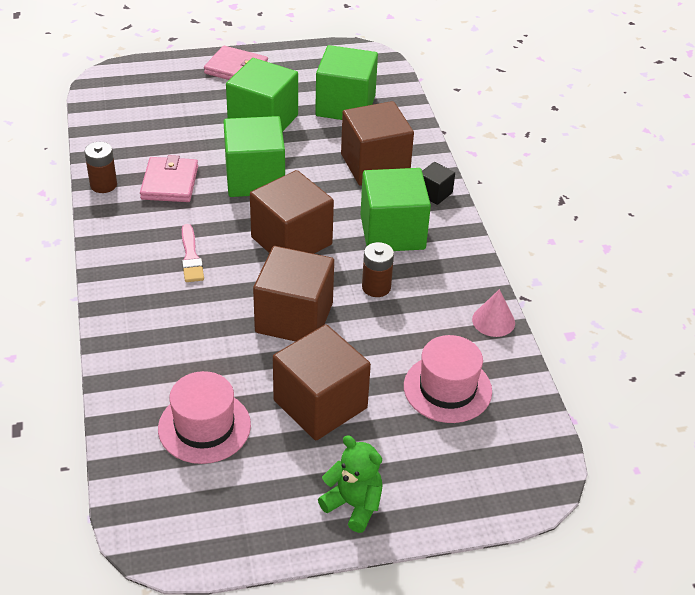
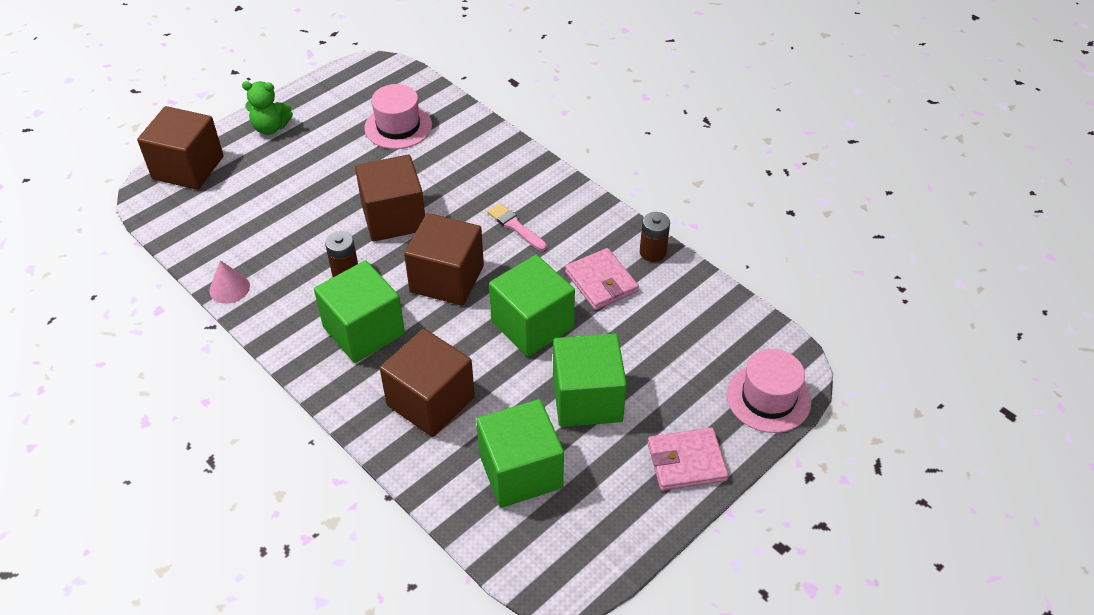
camera: 150 degrees right, 5 degrees up
brown cube [273,324,371,441] -> brown cube moved to [137,106,224,190]
pink hat [404,335,492,423] -> pink hat moved to [727,349,811,433]
black cube [422,162,455,205] -> none

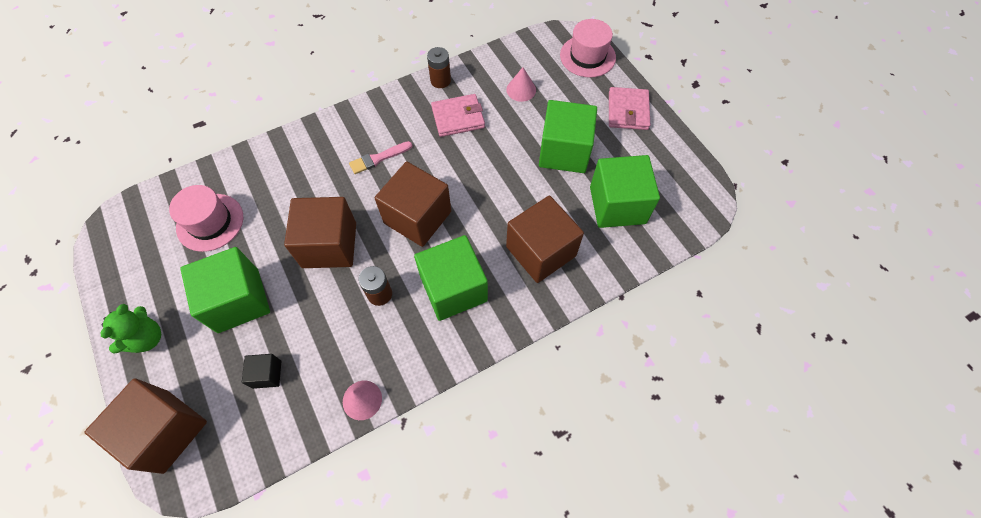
camera: 75 degrees left, 15 degrees up
green cube [489,255,575,357] -> green cube moved to [180,247,270,333]
none -> black cube [242,354,281,389]
none -> pink cone [506,67,536,102]

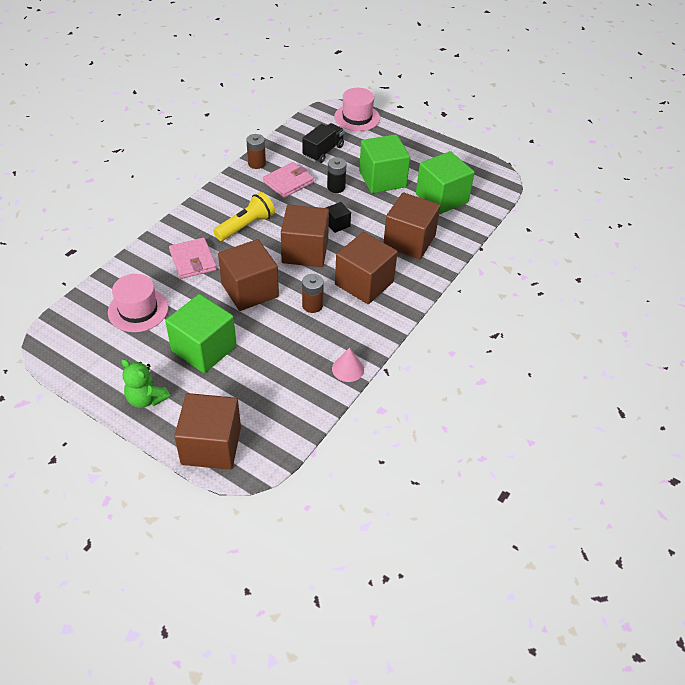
camera: 30 degrees left, 15 degrees down
green teddy bear [100,304,161,353] -> green teddy bear turned 135 degrees clockwise [121,359,170,408]
black cube [242,354,281,389] -> black cube moved to [326,202,351,233]
pink brush [349,141,413,174] -> yellow flashlight [213,192,275,241]
green cube [414,235,488,321] -> brown cube [335,232,398,304]
pink cone [506,67,536,102] -> black truck [302,123,345,163]
pink wallet [609,87,650,130] -> pink wallet moved to [169,238,217,279]
none -> black battery [327,158,346,193]

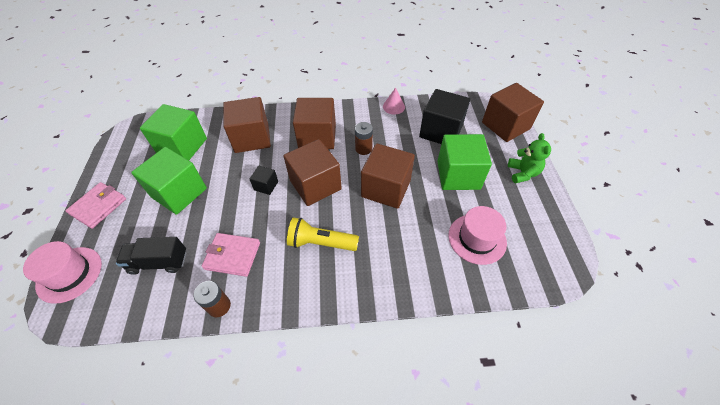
camera: 125 degrees left, 5 degrees up
pink wallet [169,238,217,279] -> pink wallet moved to [65,182,126,229]
black battery [327,158,346,193] -> none
none -> black cube [419,89,470,144]

